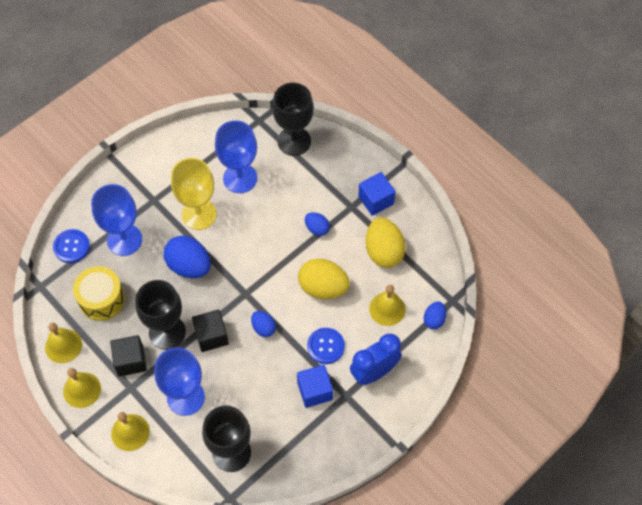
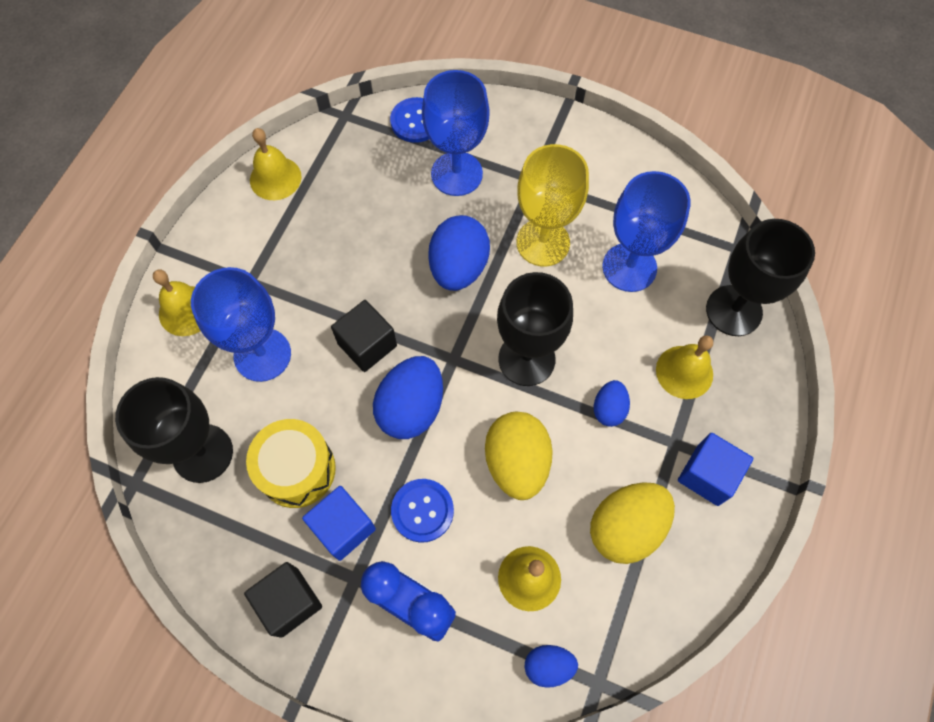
camera: 65 degrees right, 5 degrees up
yellow bell [63,368,101,408] -> yellow bell moved to [656,335,713,399]
yellow drum [73,266,125,321] -> yellow drum moved to [246,419,336,508]
black cube [110,335,147,377] -> black cube moved to [244,562,322,638]
black goblet [135,280,186,350] -> black goblet moved to [497,272,573,386]
blue egg [251,311,276,337] -> blue egg [373,356,443,439], size x1.82

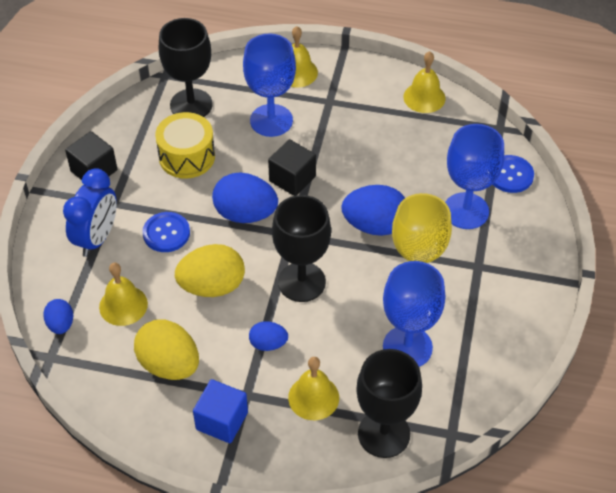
camera: 80 degrees right, 15 degrees down
blue cube [302,486,376,561] -> none

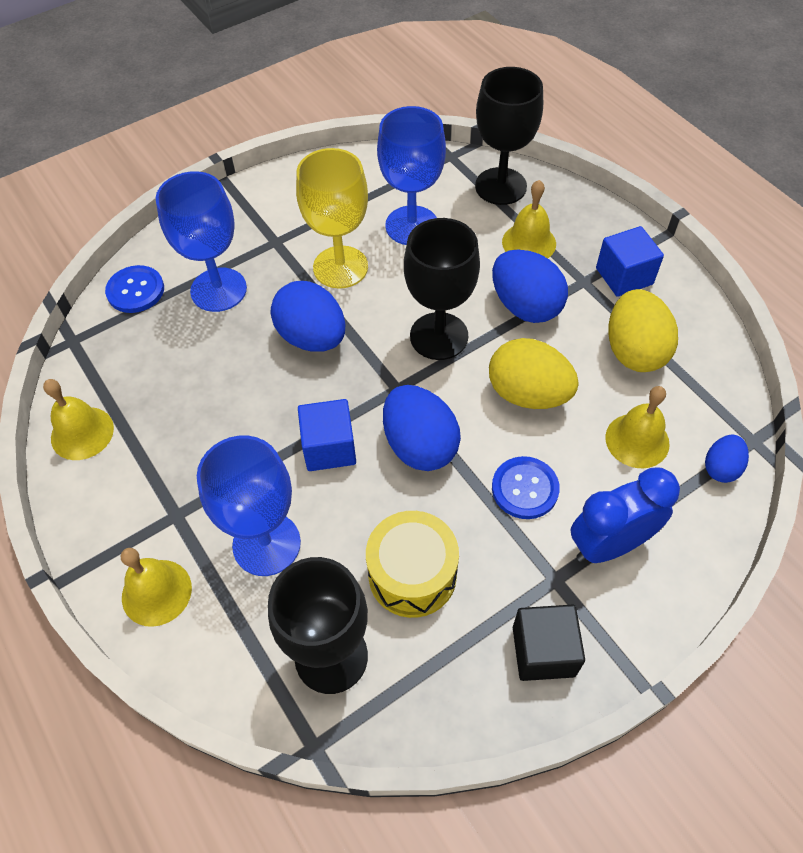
camera: 135 degrees left, 5 degrees up
blue egg [249,321,288,351] -> blue egg [492,249,568,323], size x1.82
black cube [268,139,316,196] -> blue cube [298,399,356,471]

